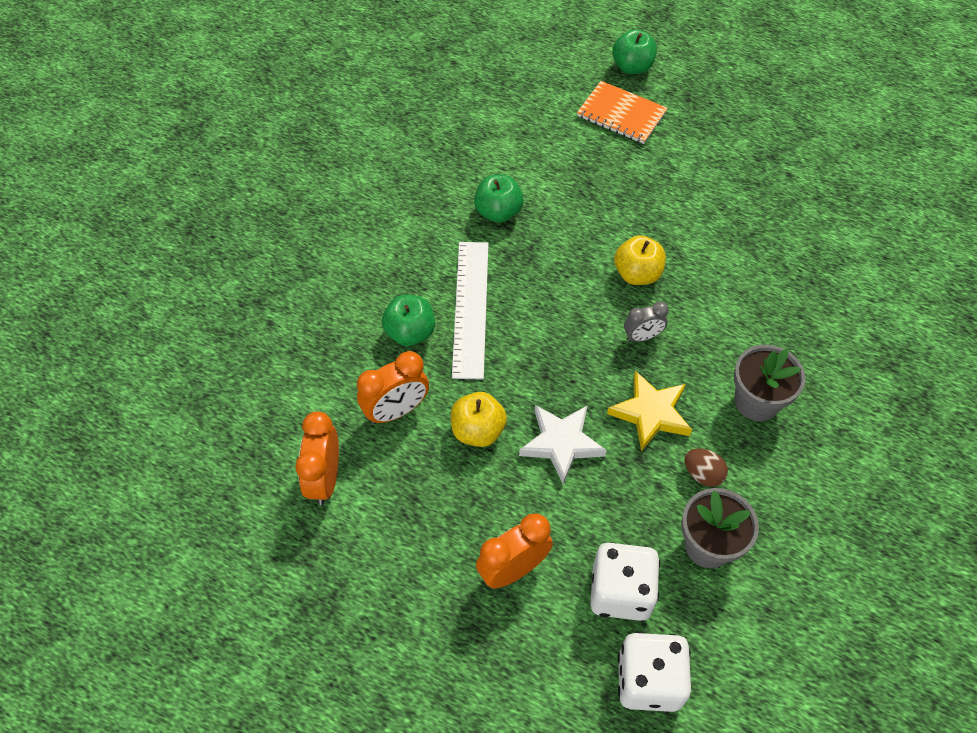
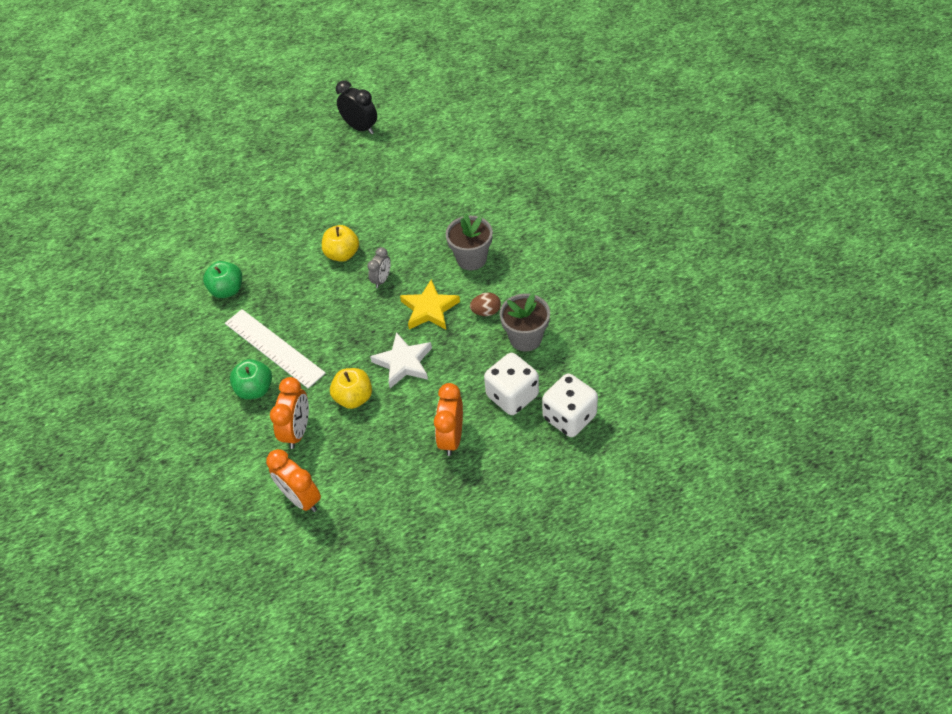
camera: 45 degrees left, 5 degrees down
orange notebook [577,81,668,144] -> none
green apple [612,29,657,74] -> none
none -> black clock [336,81,377,134]

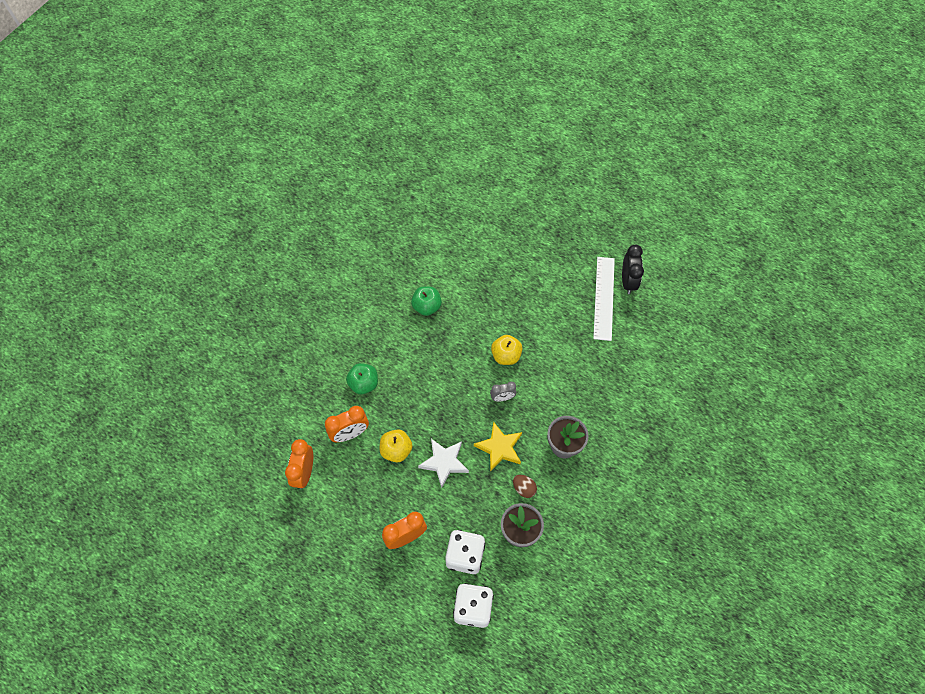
camera: 50 degrees right, 10 degrees up
white ruler [225,309,326,389] -> white ruler moved to [593,257,615,341]

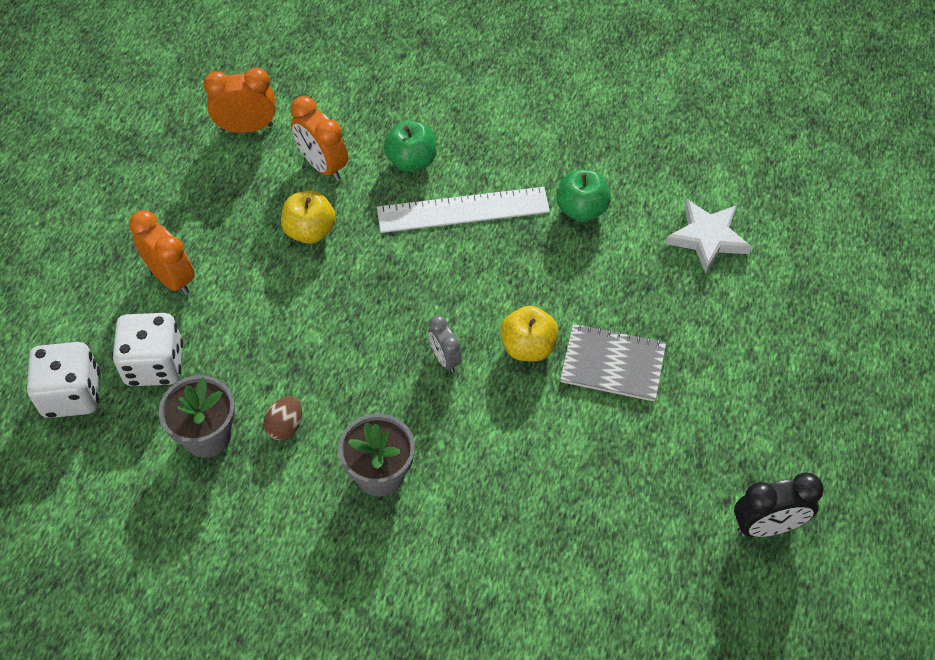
camera: 75 degrees right, 5 degrees down
white star [418,439,469,488] -> white star moved to [666,199,752,274]
yellow star [474,421,522,472] -> none
white ruler [593,257,615,341] -> white ruler moved to [377,187,550,233]
none -> grey notebook [560,324,666,402]

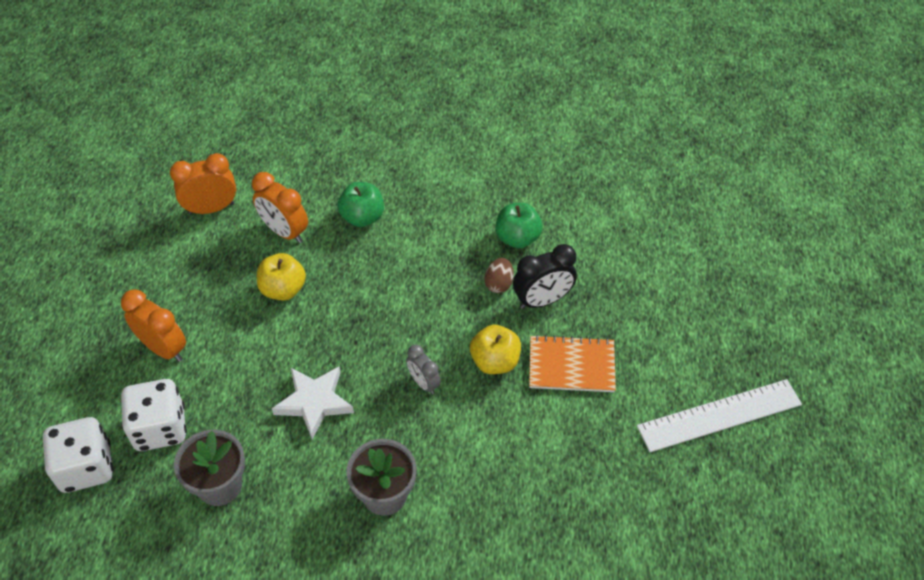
camera: 10 degrees left, 5 degrees down
brown egg [264,396,302,440] -> brown egg moved to [484,258,514,293]
white ruler [377,187,550,233] -> white ruler moved to [637,379,802,452]
grey notebook [560,324,666,402] -> orange notebook [529,335,616,392]
white star [666,199,752,274] -> white star moved to [272,367,354,439]
black clock [734,472,824,537] -> black clock moved to [513,244,577,309]

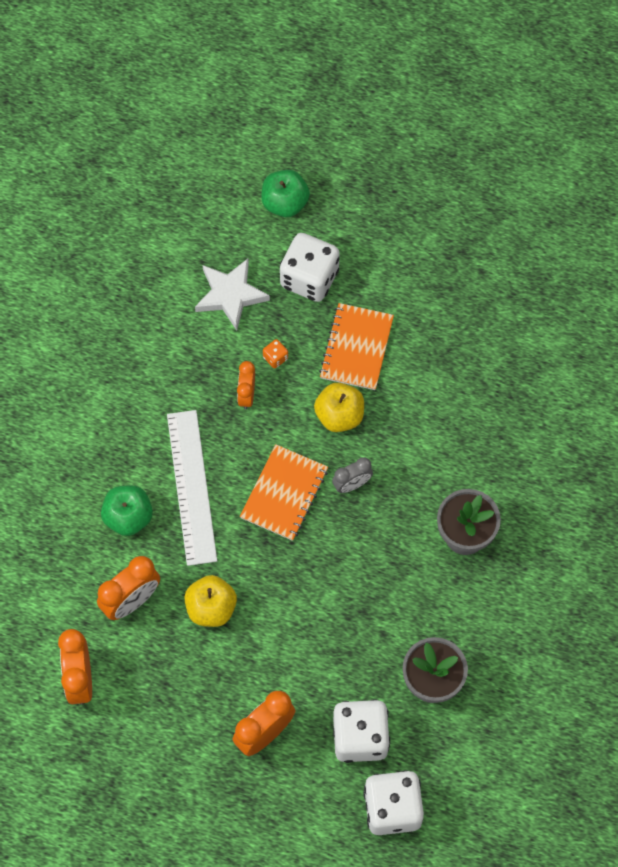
camera: 80 degrees left, 15 degrees up
white star [272,367,354,439] -> white star moved to [195,259,270,330]
brown egg [484,258,514,293] -> orange clock [237,361,255,409]
green apple [495,203,543,248] -> green apple moved to [261,170,310,217]
black clock [513,244,577,309] -> orange dice [263,339,288,368]
white ruler [637,379,802,452] -> white ruler moved to [167,410,217,566]
none -> orange notebook [240,444,328,541]
none -> white dice [280,233,340,302]

